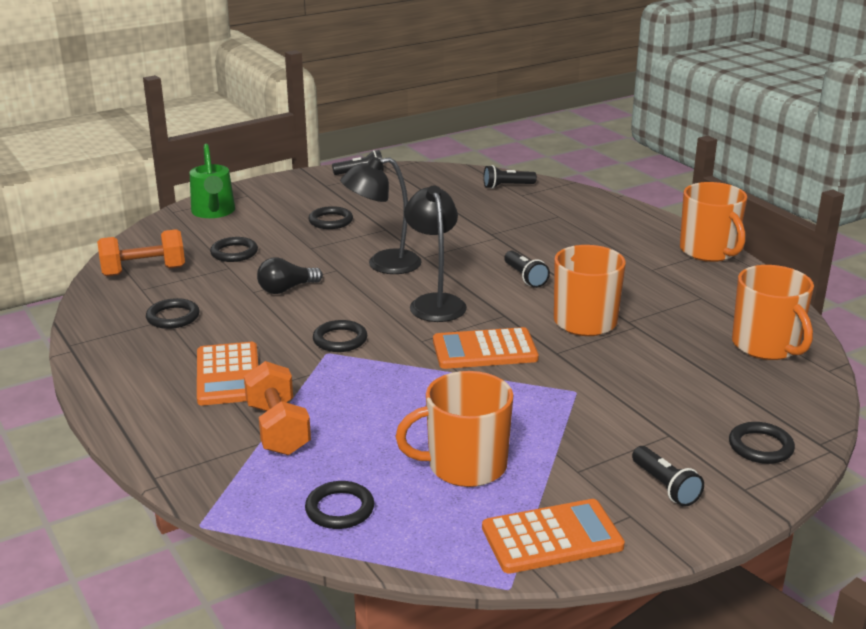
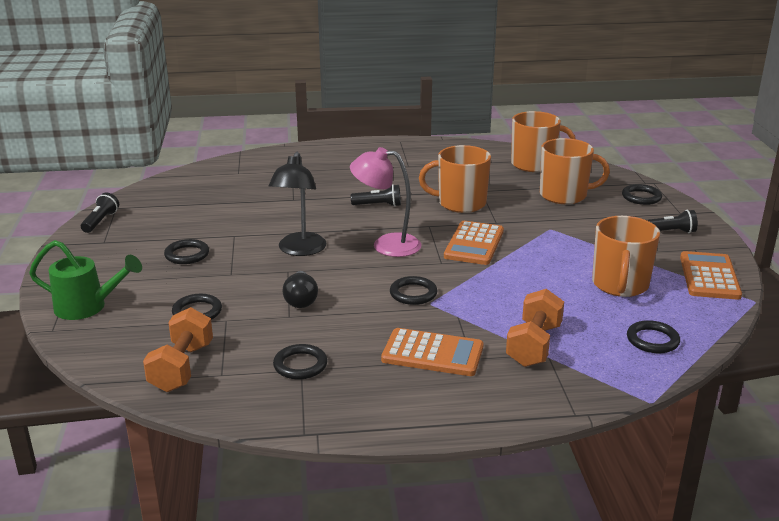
camera: 65 degrees left, 0 degrees up
orange dumbbell [244,361,311,455] -> orange dumbbell turned 75 degrees counterclockwise [506,289,564,367]
black lamp [404,185,467,322] -> pink lamp [350,147,421,257]
black flashlight [483,165,537,189] -> none
orange mug [680,182,747,262] -> orange mug moved to [540,138,610,204]

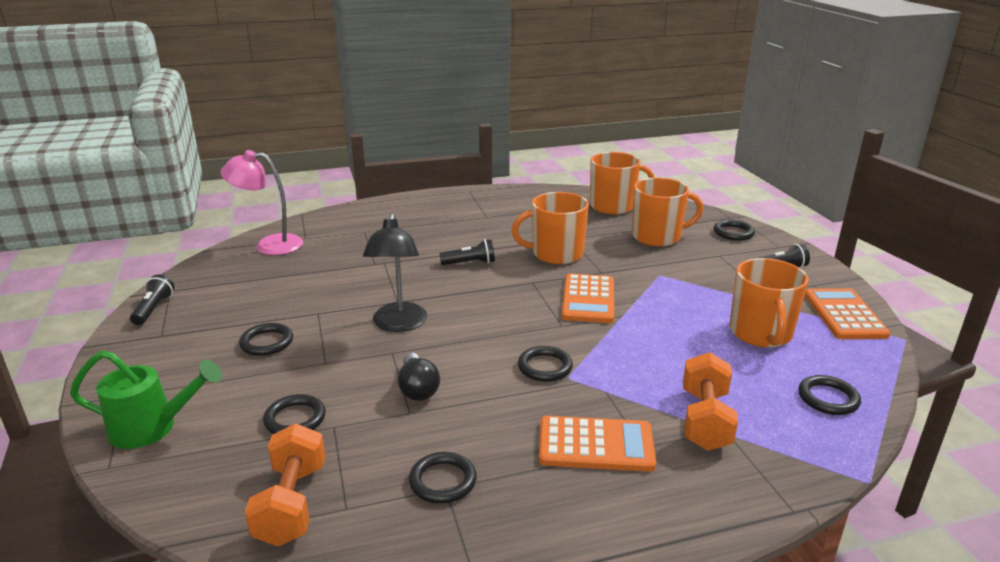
camera: 10 degrees left, 0 degrees up
pink lamp [350,147,421,257] -> pink lamp moved to [220,150,303,255]

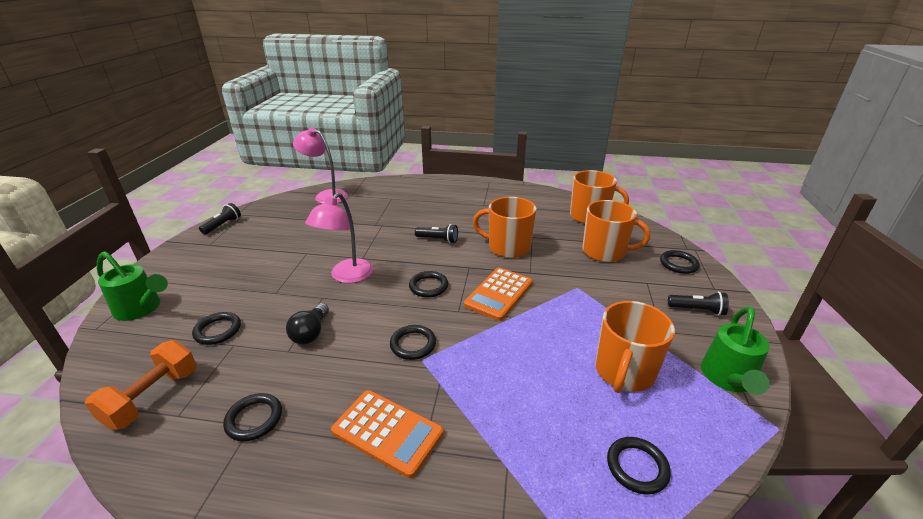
camera: 25 degrees right, 5 degrees up
black ring [239,323,293,356] -> black ring moved to [409,271,448,297]
black lamp [363,213,427,332] -> pink lamp [305,193,373,283]
orange dumbbell [683,352,738,451] -> none
orange calculator [805,288,891,339] -> green watering can [701,306,770,395]

